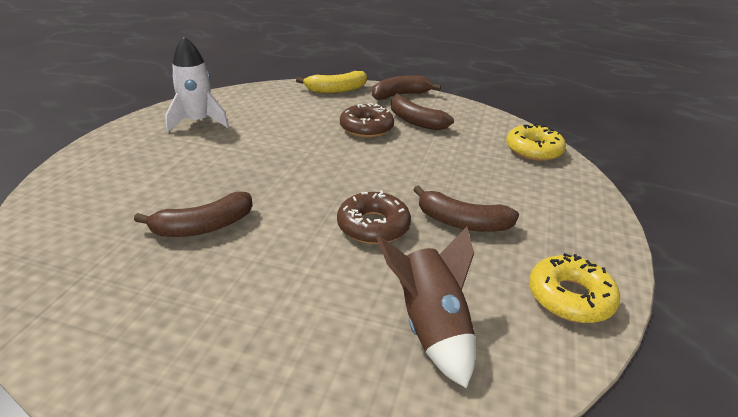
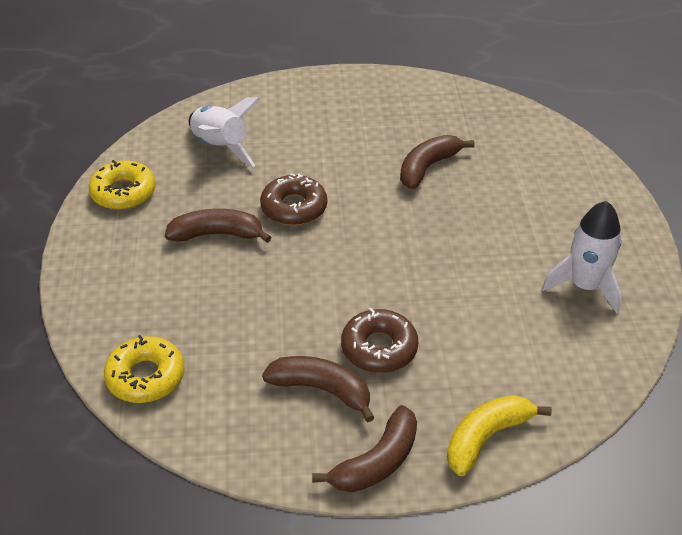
camera: 160 degrees right, 10 degrees up
brown rocket [376,227,475,388] -> white rocket [189,97,260,167]

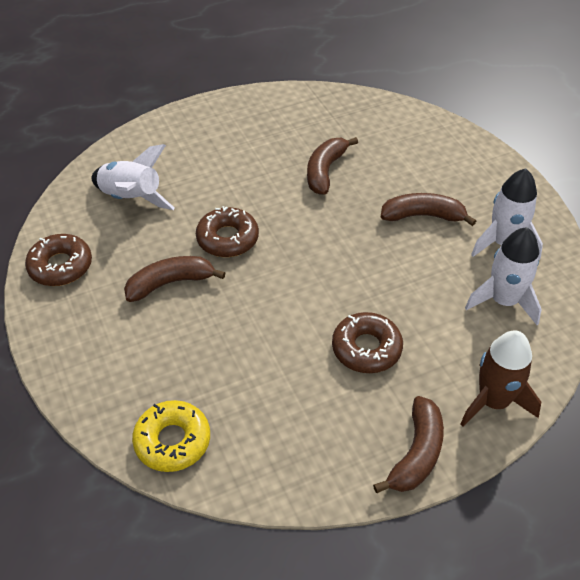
camera: 20 degrees left, 5 degrees up
yellow donut [89,160,156,210] -> brown donut [25,234,92,286]
brown banana [262,356,375,422] -> brown banana moved to [381,193,476,226]
yellow banana [447,395,552,476] -> brown rocket [460,330,541,427]
none -> white rocket [465,227,542,325]

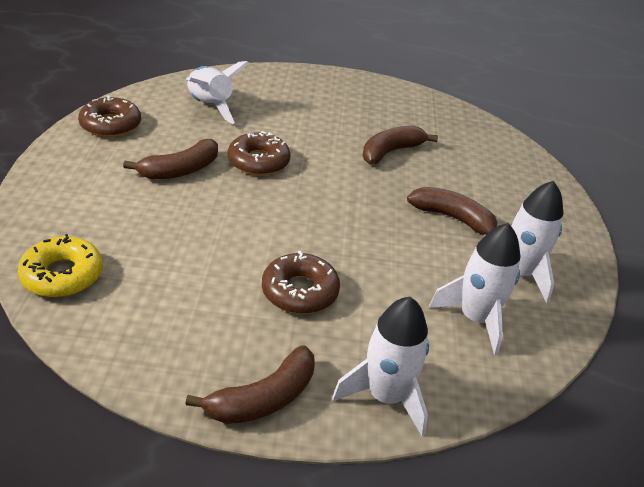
camera: 25 degrees right, 10 degrees down
brown banana [124,256,225,302] -> brown banana turned 135 degrees clockwise [123,139,218,180]
brown rocket [460,330,541,427] -> white rocket [332,297,429,436]

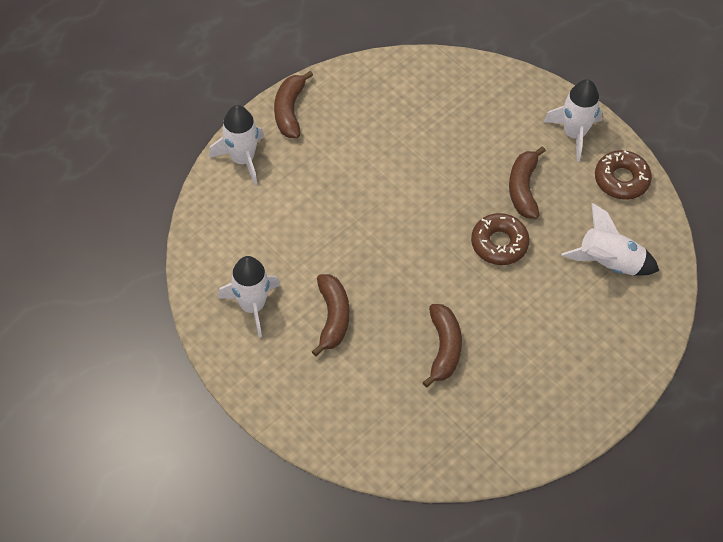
camera: 135 degrees right, 20 degrees up
yellow donut [18,234,103,297] -> none
brown donut [262,251,340,314] -> none
brown banana [407,187,497,235] -> brown banana turned 75 degrees counterclockwise [312,274,349,356]
white rocket [429,223,520,355] -> white rocket moved to [544,79,603,162]

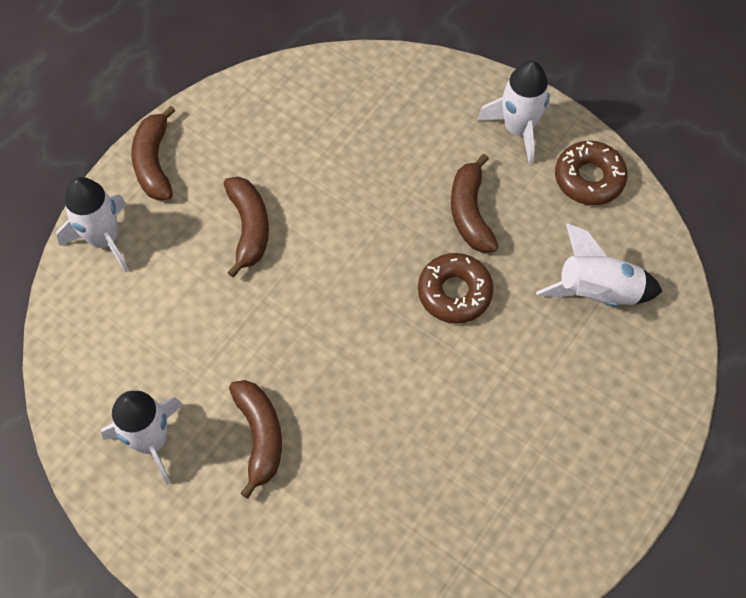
camera: 10 degrees left, 5 degrees up
brown banana [422,304,462,387] -> brown banana moved to [224,177,269,277]

